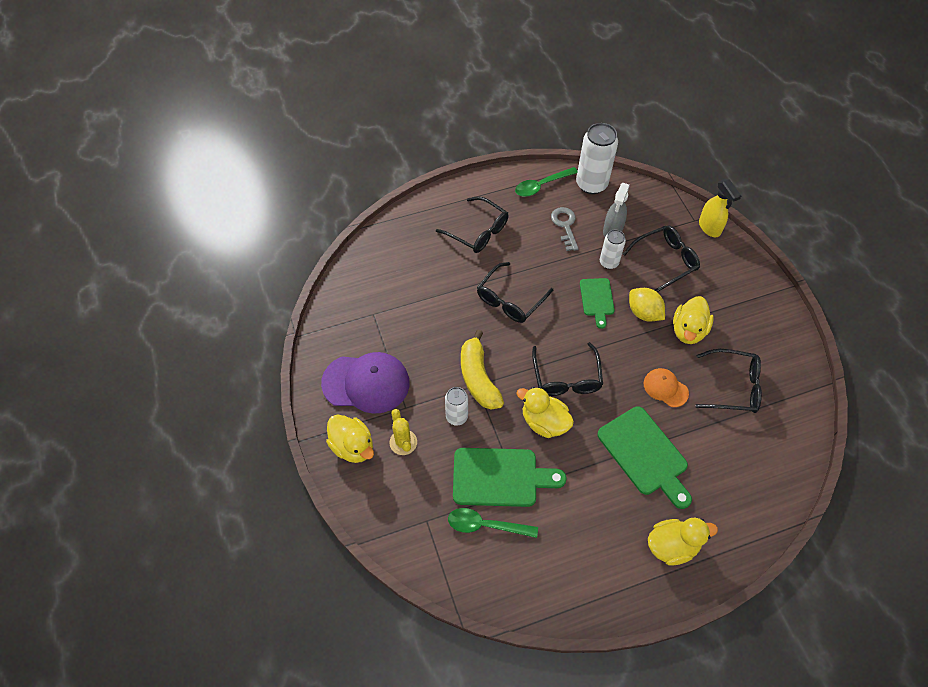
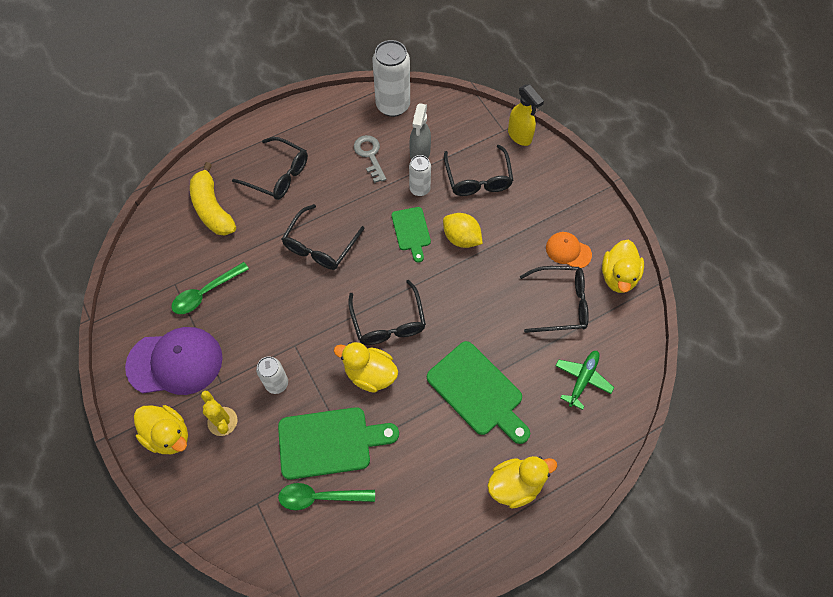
camera: 10 degrees left, 5 degrees up
yellow banana [461,330,504,410] -> yellow banana moved to [190,162,236,236]
green spoon [515,167,578,197] -> green spoon moved to [171,262,249,314]
black glasses [623,225,700,292] -> black glasses turned 120 degrees clockwise [444,145,513,196]
orange cap [644,368,689,407] -> orange cap moved to [546,232,592,268]
yellow duck [673,296,714,344] -> yellow duck moved to [602,240,644,293]
none -> green plane [555,351,614,410]

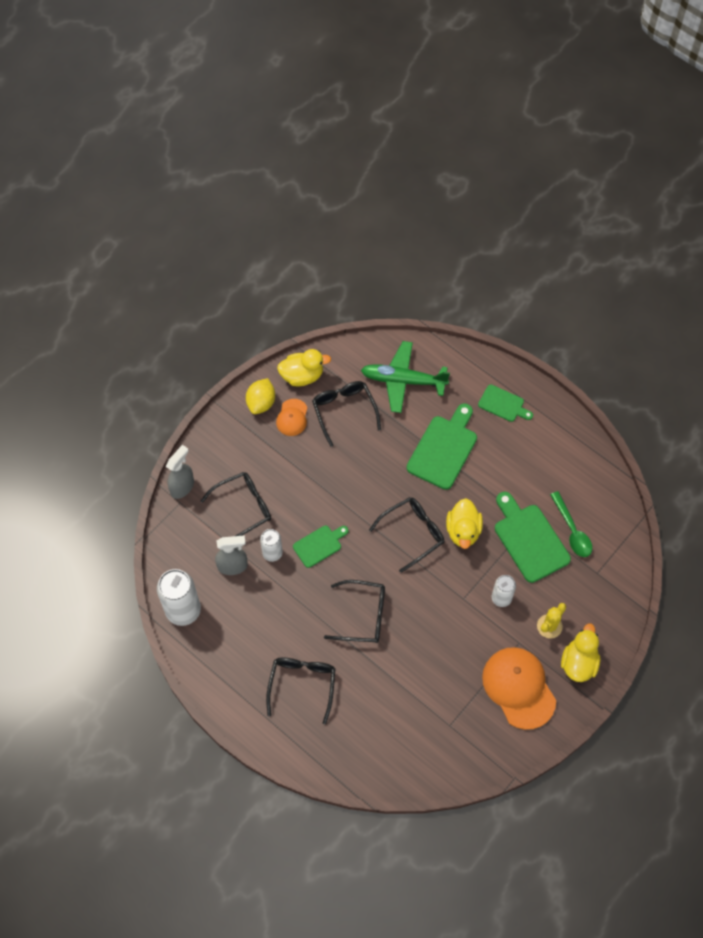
camera: 110 degrees left, 0 degrees up
purple cap [125,327,223,395] -> orange cap [482,647,556,730]
green spoon [171,262,249,314] -> none
yellow banana [190,162,236,236] -> none
grey key [354,135,386,183] -> none
yellow lemon [443,213,483,248] -> yellow lemon moved to [246,378,275,414]
yellow duck [487,456,557,509] -> green cutting board [478,385,533,422]
yellow spray bottle [508,84,544,146] -> grey spray bottle [166,445,194,499]
green plane [555,351,614,410] -> green plane [361,341,450,413], size x1.65

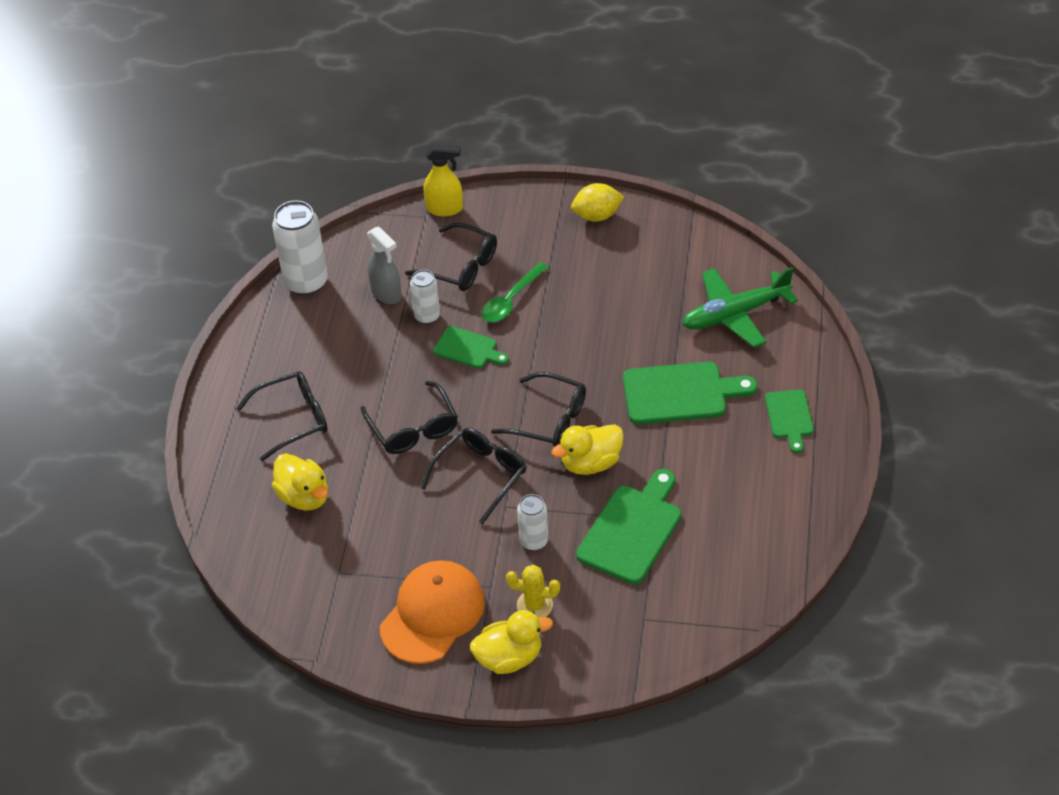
camera: 60 degrees right, 15 degrees down
grey spray bottle [166,445,194,499] -> yellow spray bottle [423,143,463,216]
orange cap [276,399,307,436] -> none
yellow duck [277,349,331,386] -> yellow duck moved to [272,453,328,511]
black glasses [312,381,381,447] -> black glasses moved to [421,428,526,524]
green plane [361,341,450,413] -> green plane turned 90 degrees counterclockwise [682,267,798,347]
green spoon [550,491,592,557] -> green spoon moved to [481,262,549,322]

